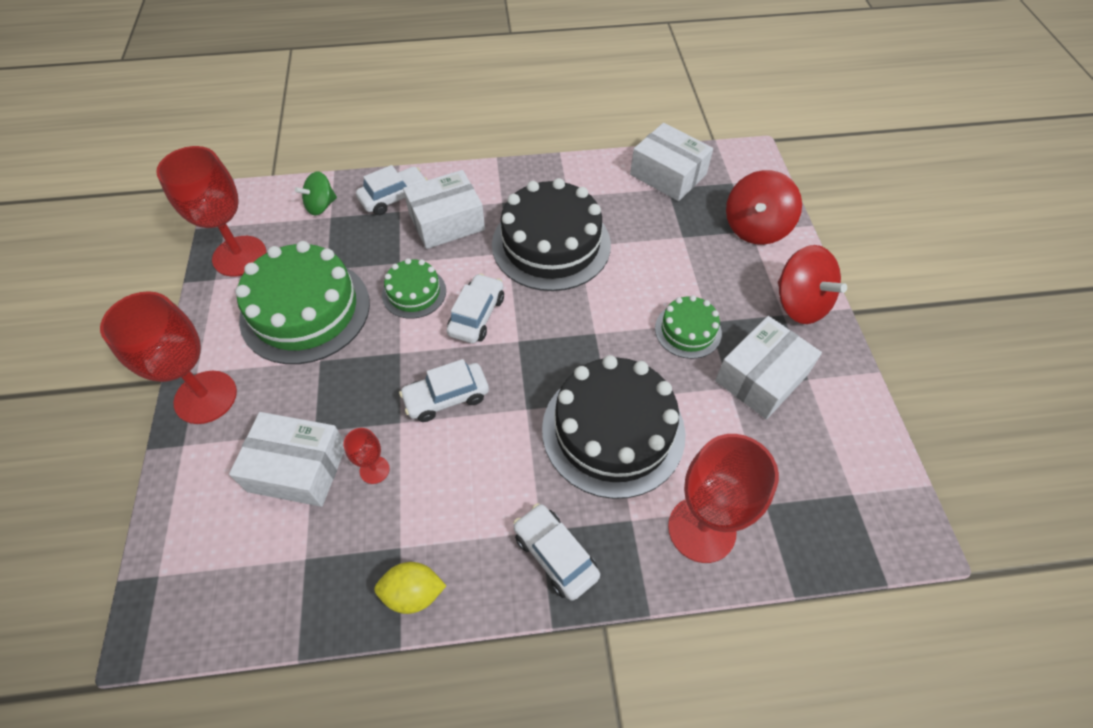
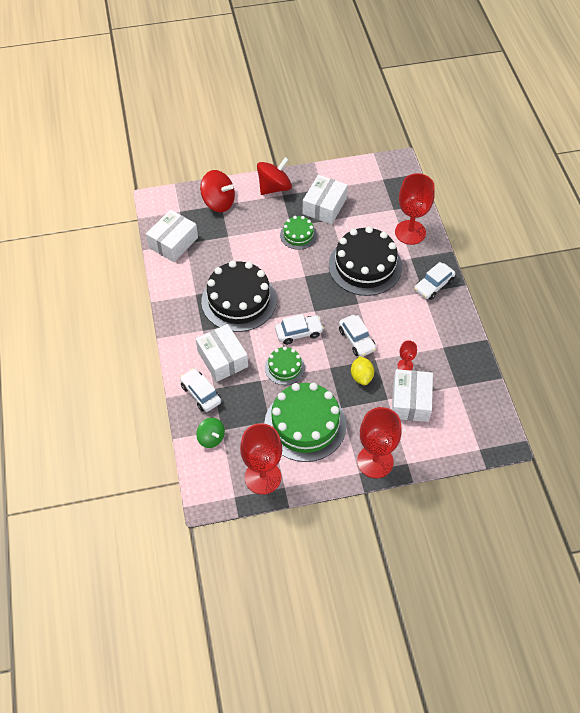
camera: 95 degrees left, 0 degrees up
yellow lemon [374,562,446,614] -> yellow lemon moved to [351,356,374,385]
white car [447,273,504,343] -> white car turned 150 degrees clockwise [275,314,324,345]
white box [715,316,822,419] -> white box turned 75 degrees clockwise [303,175,348,224]

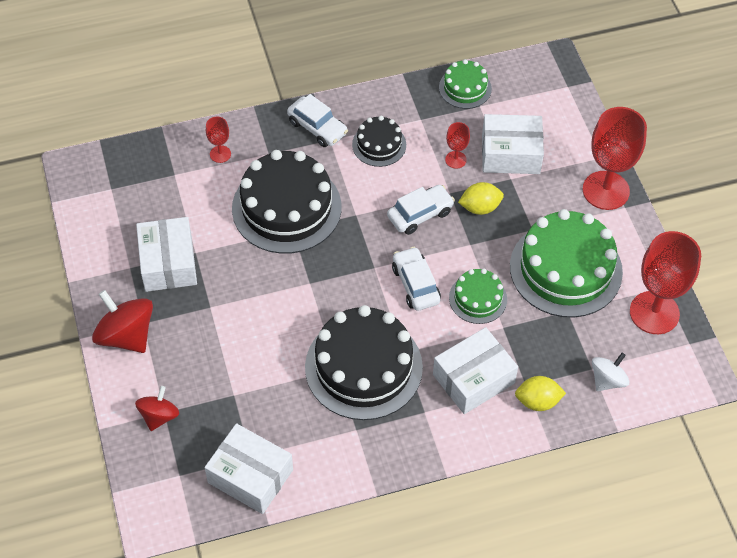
camera: 95 degrees left, 0 degrees up
white car [180,368,221,412] -> yellow lemon [515,376,566,411]
green spinning top [196,418,225,448] -> white spinning top [592,353,629,391]
red spinning top [200,170,235,212] -> red spinning top [135,386,179,431], size x0.62
green cake [280,216,317,250] -> green cake moved to [439,59,492,109]
white box [303,175,348,224] -> white box turned 60 degrees clockwise [136,217,197,292]
red goblet [395,173,435,245] -> red goblet [206,116,231,163], size x0.46
none -> black cake [352,116,406,167]

